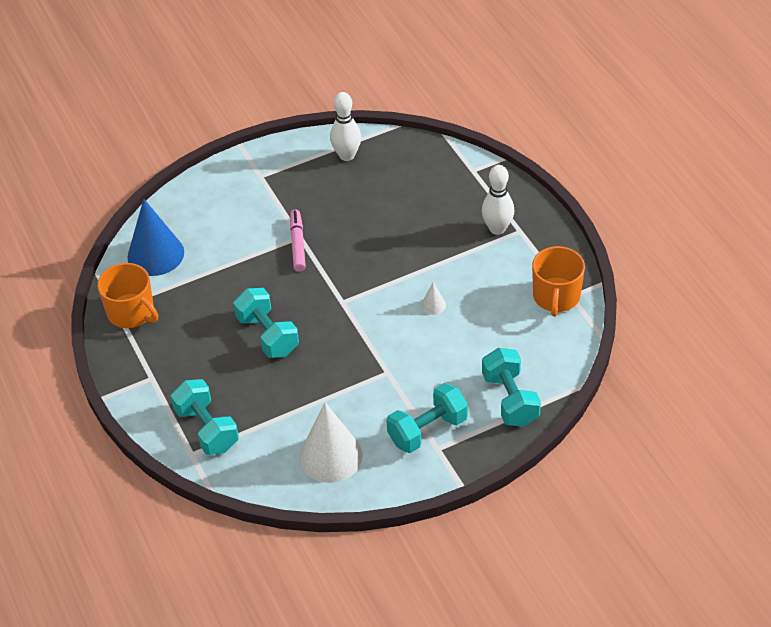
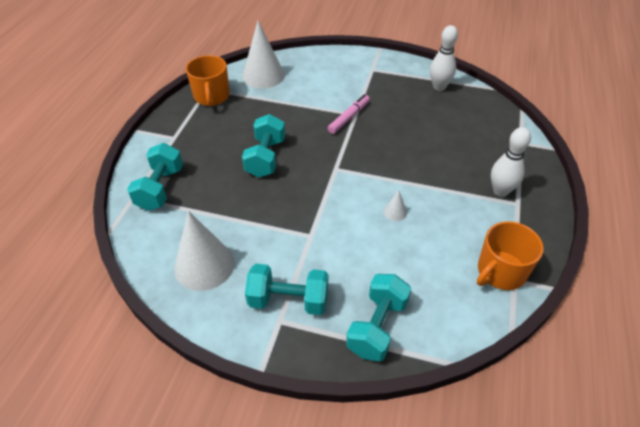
camera: 40 degrees right, 0 degrees up
blue cone [127,199,184,276] -> white cone [242,21,285,89]

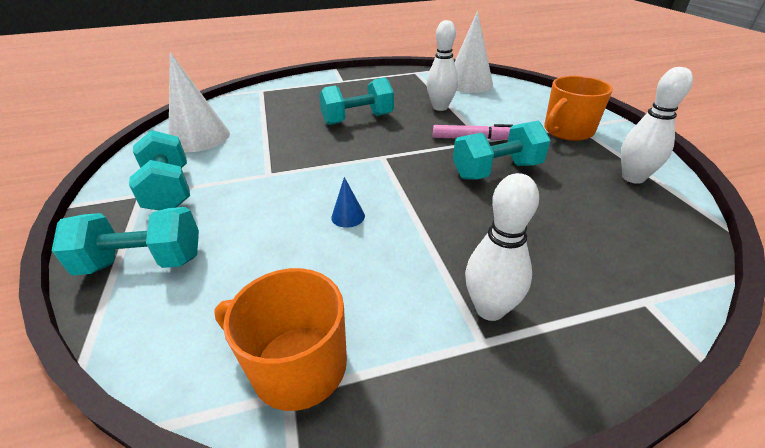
camera: 60 degrees right, 10 degrees down
turquoise dumbbell [127,143,183,211] -> turquoise dumbbell moved to [453,120,551,180]
orange mug [186,55,230,107] -> orange mug moved to [544,76,613,141]
white cone [384,190,407,221] -> blue cone [331,177,365,228]
none -> white bowling pin [427,20,458,111]

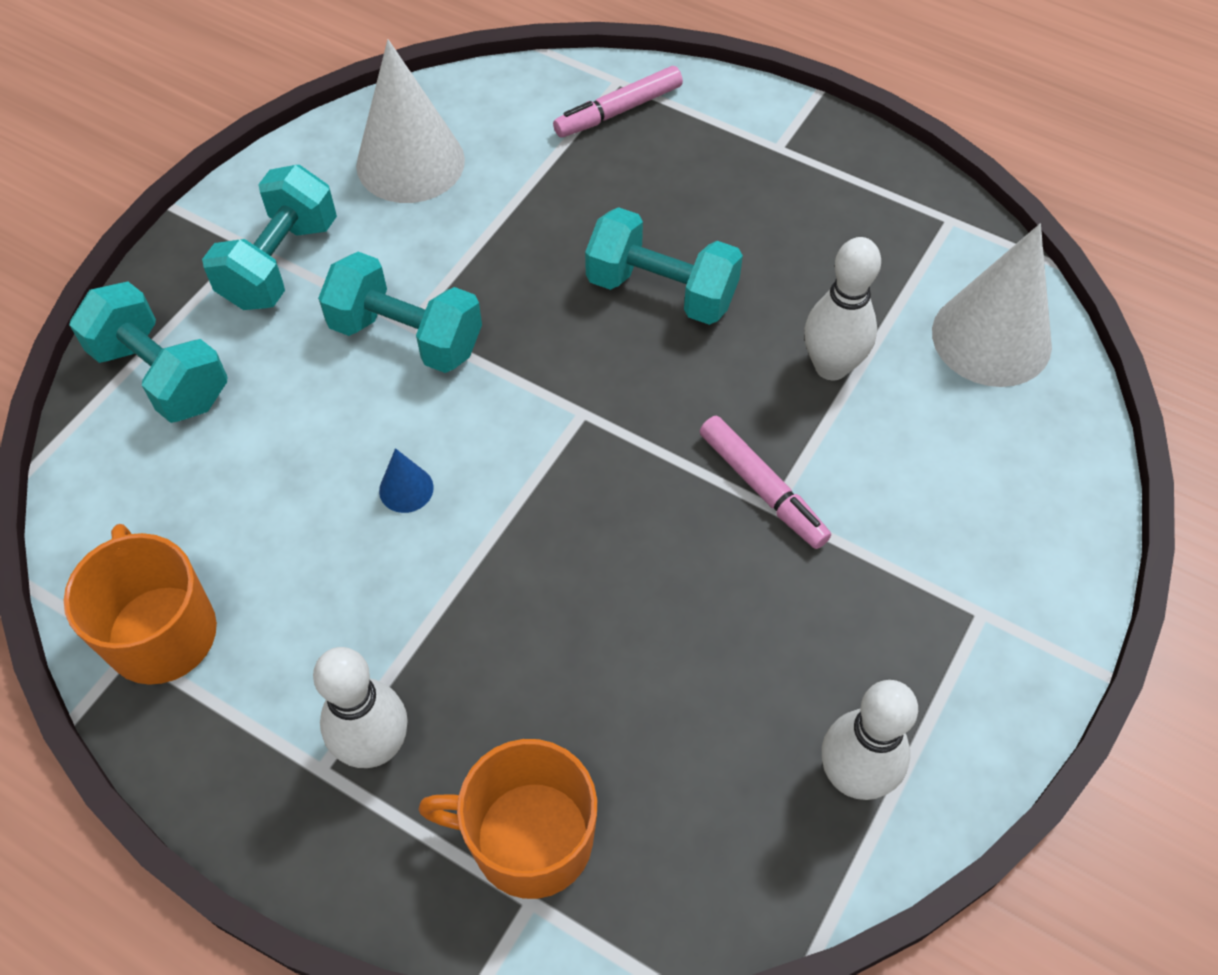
camera: 45 degrees right, 20 degrees up
turquoise dumbbell [453,120,551,180] -> turquoise dumbbell moved to [318,252,482,373]
orange mug [544,76,613,141] -> orange mug moved to [418,739,597,899]
none -> pink marker [553,66,683,137]

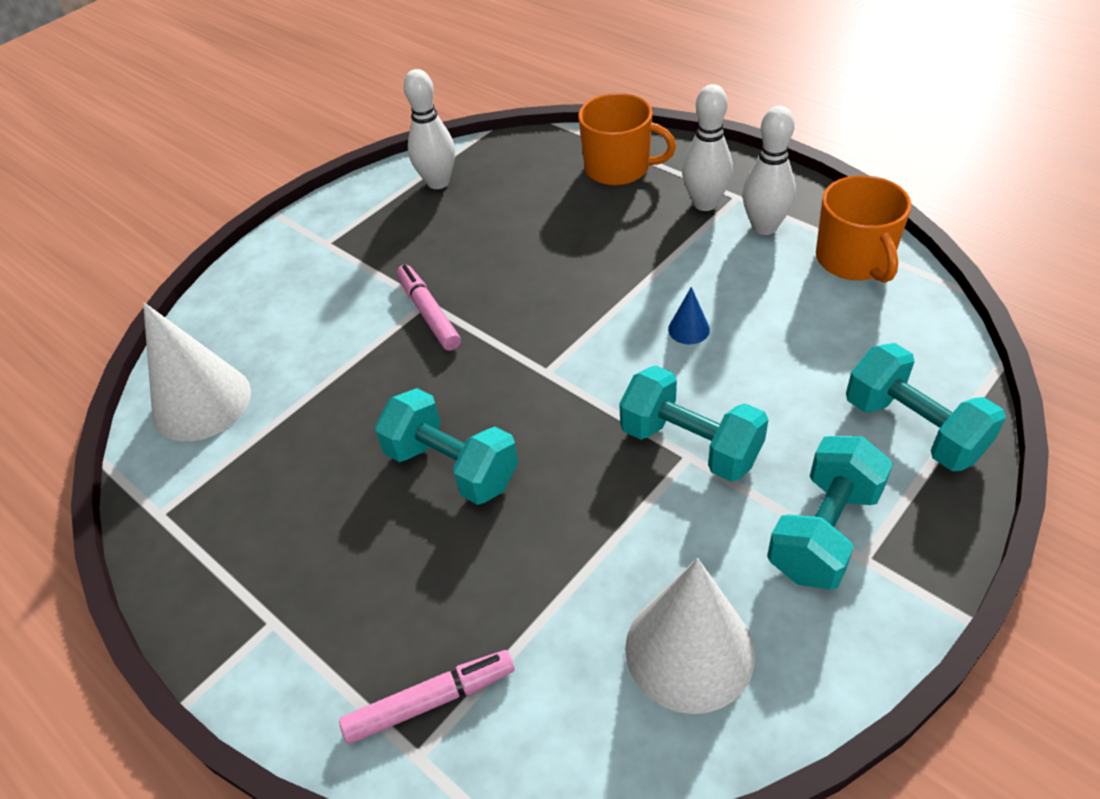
camera: 165 degrees left, 10 degrees down
white bowling pin [804,237,881,380] -> white bowling pin moved to [742,106,796,235]

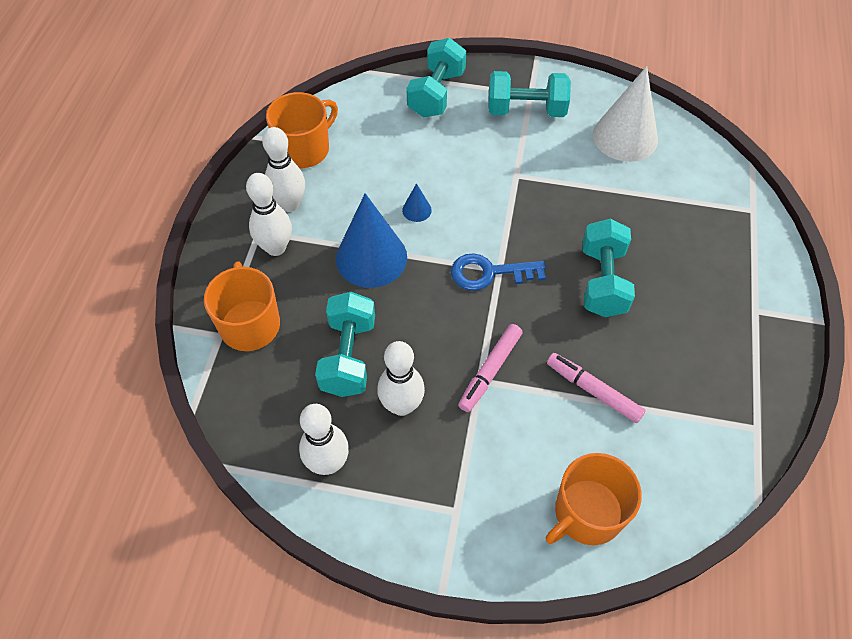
camera: 125 degrees left, 10 degrees up
white cone [143,302,251,441] -> none
pink marker [339,650,515,744] -> pink marker moved to [547,353,646,423]
turquoise dumbbell [619,365,769,482] -> turquoise dumbbell moved to [315,292,375,397]
none -> blue cone [336,193,407,288]
none -> white bowling pin [377,341,425,416]
none -> blue key [451,253,546,291]
none -> orange mug [546,453,642,545]

